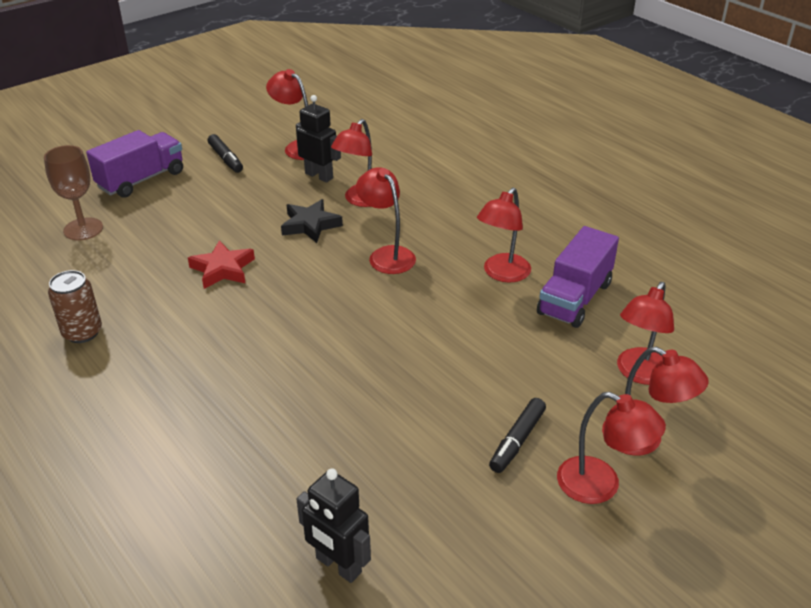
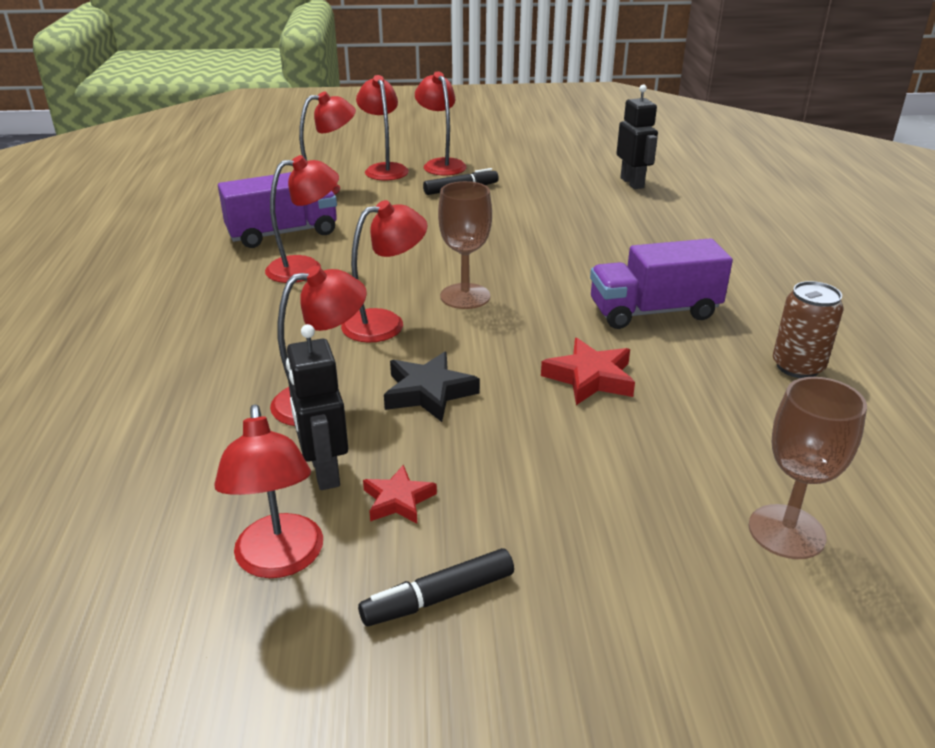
camera: 145 degrees left, 5 degrees down
purple truck [86,130,183,198] -> purple truck moved to [590,238,733,329]
black marker [208,134,243,173] -> black marker turned 120 degrees counterclockwise [358,548,514,626]
red lamp [356,167,416,274] -> red lamp turned 120 degrees counterclockwise [341,200,428,343]
none -> red star [363,465,437,524]
none -> brown goblet [438,181,492,309]

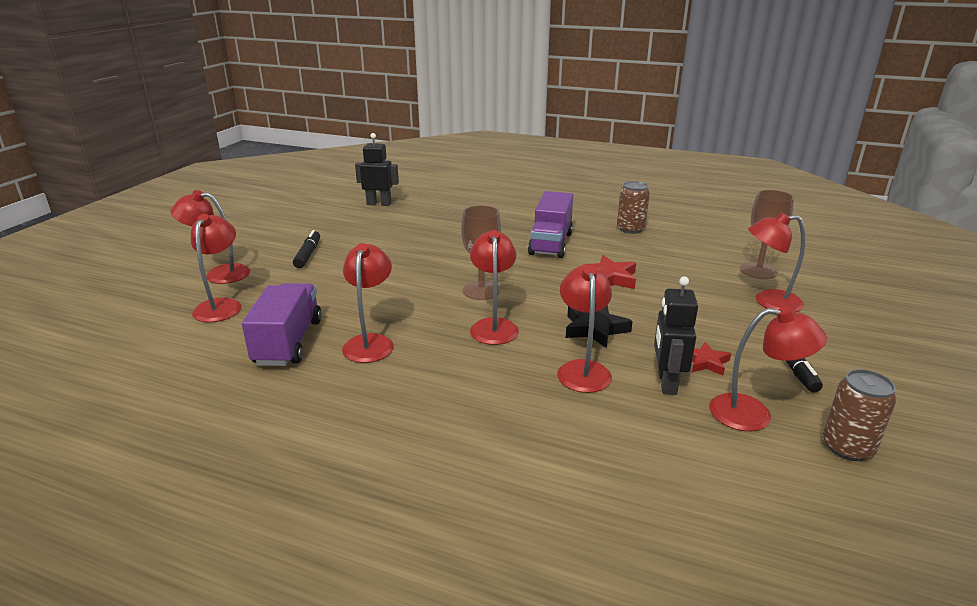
camera: 65 degrees left, 5 degrees down
black robot [286,324,348,490] -> black robot turned 90 degrees clockwise [654,277,698,395]
red lamp [415,71,467,175] -> red lamp moved to [748,213,805,312]
none -> brown can [823,369,896,461]

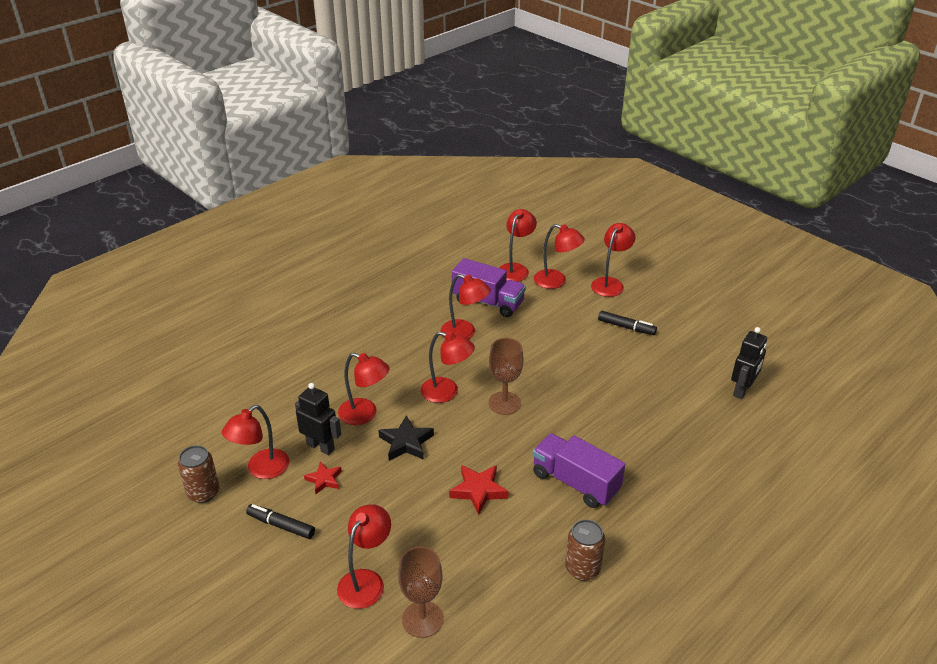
camera: 115 degrees right, 10 degrees up
none -> red lamp [499,209,537,282]

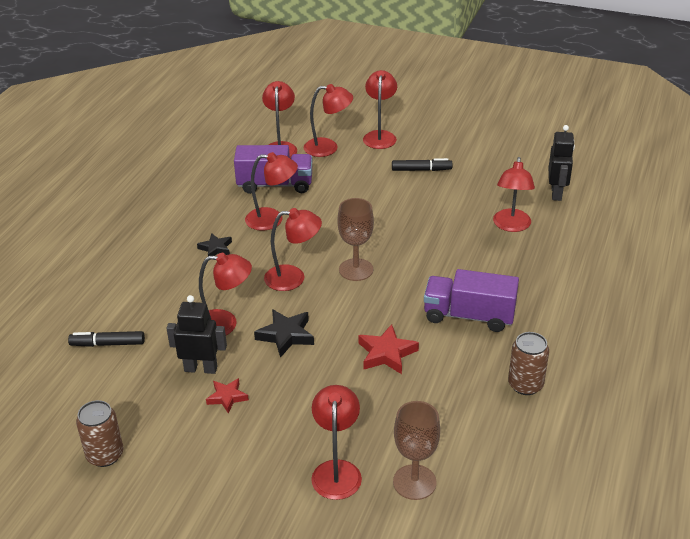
camera: 25 degrees left, 0 degrees up
red lamp [222,405,289,479] -> red lamp moved to [493,157,535,232]
black marker [246,504,315,539] -> black marker moved to [68,331,145,347]
none -> black star [197,233,232,256]

